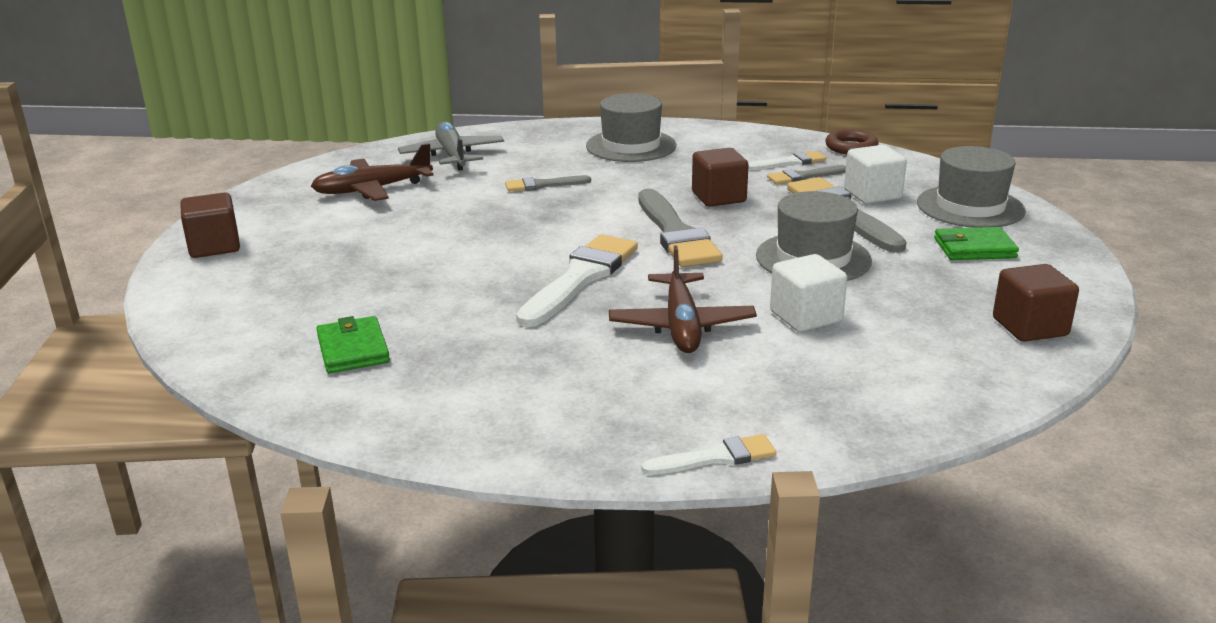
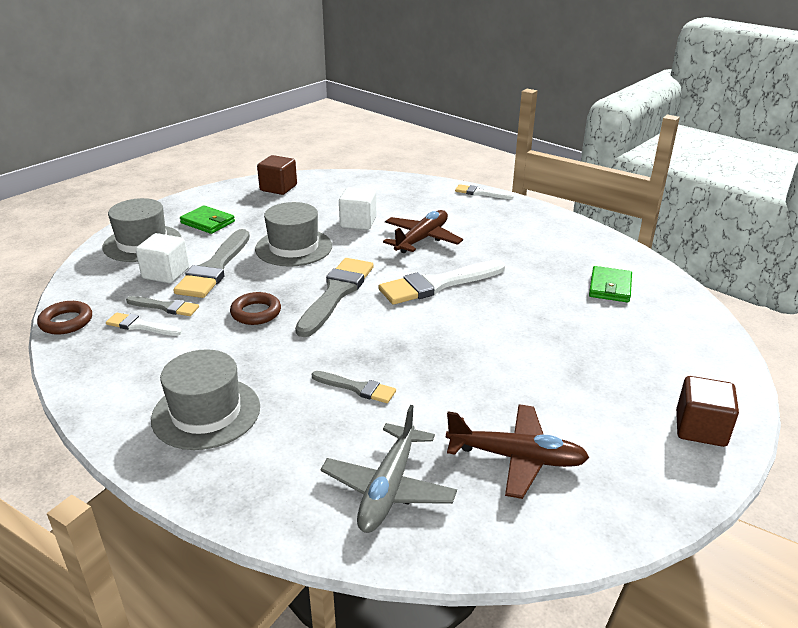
camera: 145 degrees left, 5 degrees up
brown cube [692,148,749,207] -> brown ring [230,292,281,325]

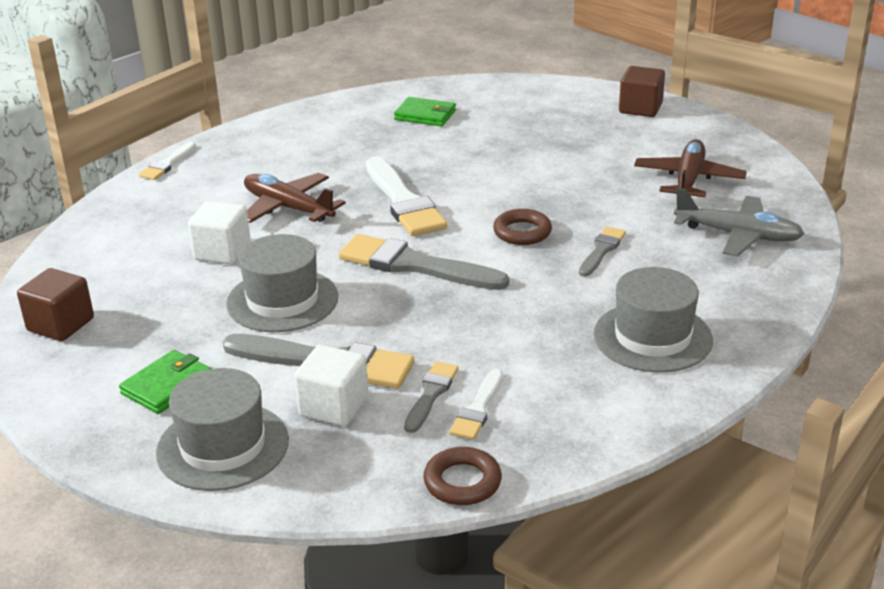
camera: 85 degrees left, 0 degrees up
brown ring [230,292,281,325] -> brown ring moved to [493,209,552,245]

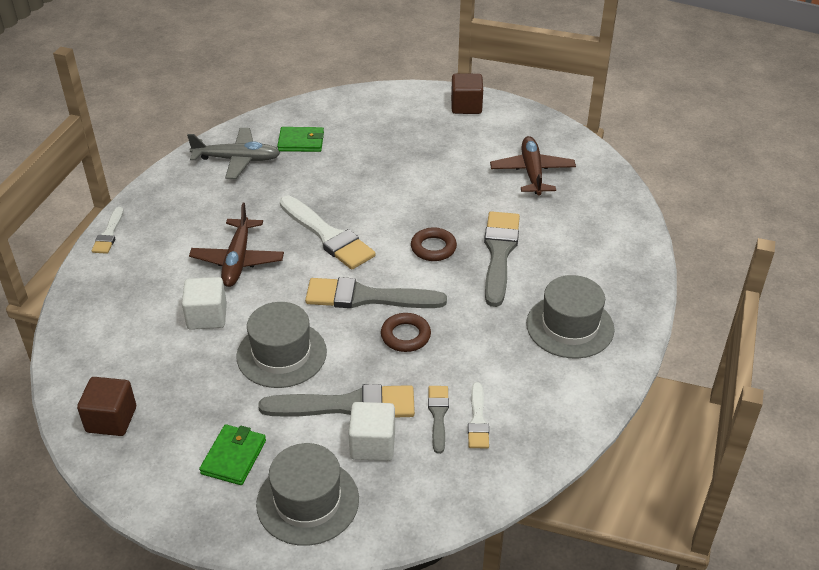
camera: 20 degrees left, 10 degrees up
brown plane [244,173,346,223] -> brown plane turned 105 degrees counterclockwise [189,203,284,287]
brown ring [423,447,502,505] -> brown ring moved to [381,313,431,352]
grey brush [579,226,626,277] -> grey brush [484,211,520,307], size x1.88
grey plane [674,188,804,256] -> grey plane moved to [187,128,280,179]

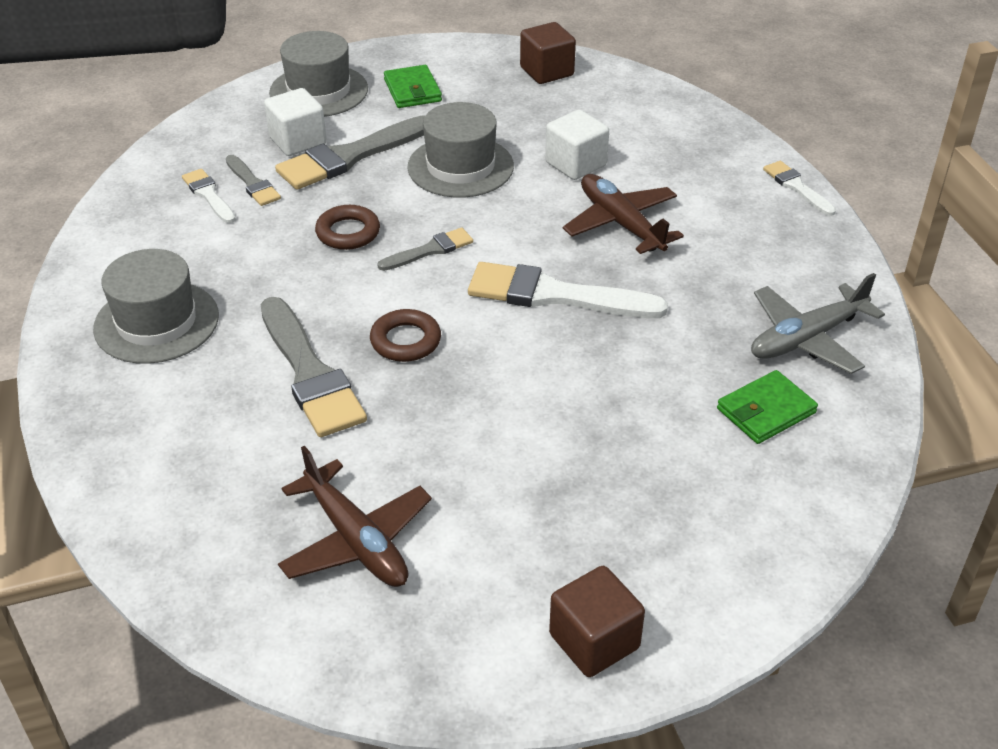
camera: 145 degrees right, 0 degrees up
grey brush [305,277,447,308] -> grey brush [378,228,473,271], size x0.53

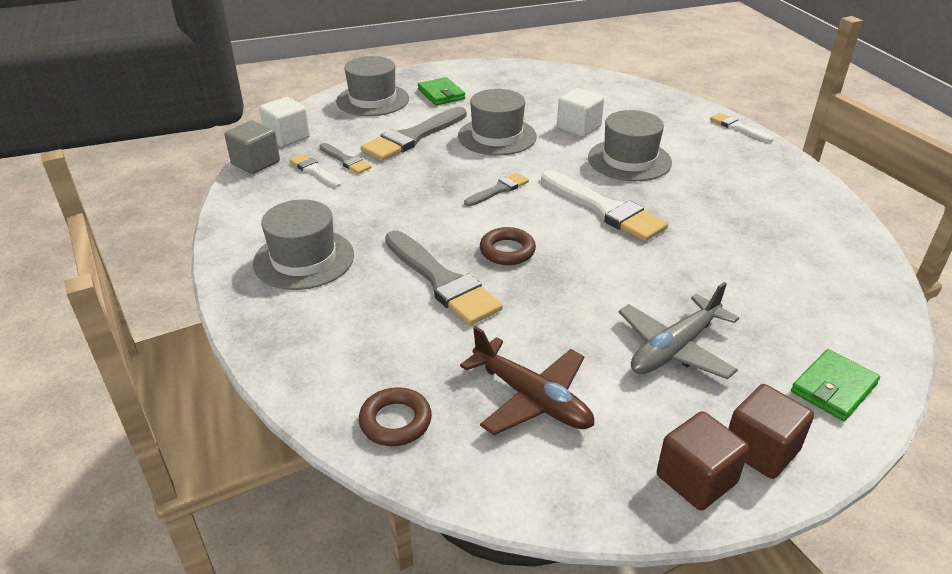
camera: 10 degrees left, 5 degrees down
white cube [264,88,327,156] -> white cube moved to [259,97,310,147]
brown ring [315,205,380,250] -> brown ring moved to [359,387,432,446]
white brush [468,262,668,318] -> white brush turned 135 degrees counterclockwise [541,170,668,242]
brown cube [520,22,576,84] -> brown cube moved to [657,411,749,511]
brown plane [563,174,684,254] -> grey hat [588,110,672,181]
green wallet [717,370,818,444] -> green wallet moved to [791,349,880,421]
grey plane [751,273,885,374] -> grey plane moved to [619,282,739,379]
none -> grey cube [224,120,280,174]

